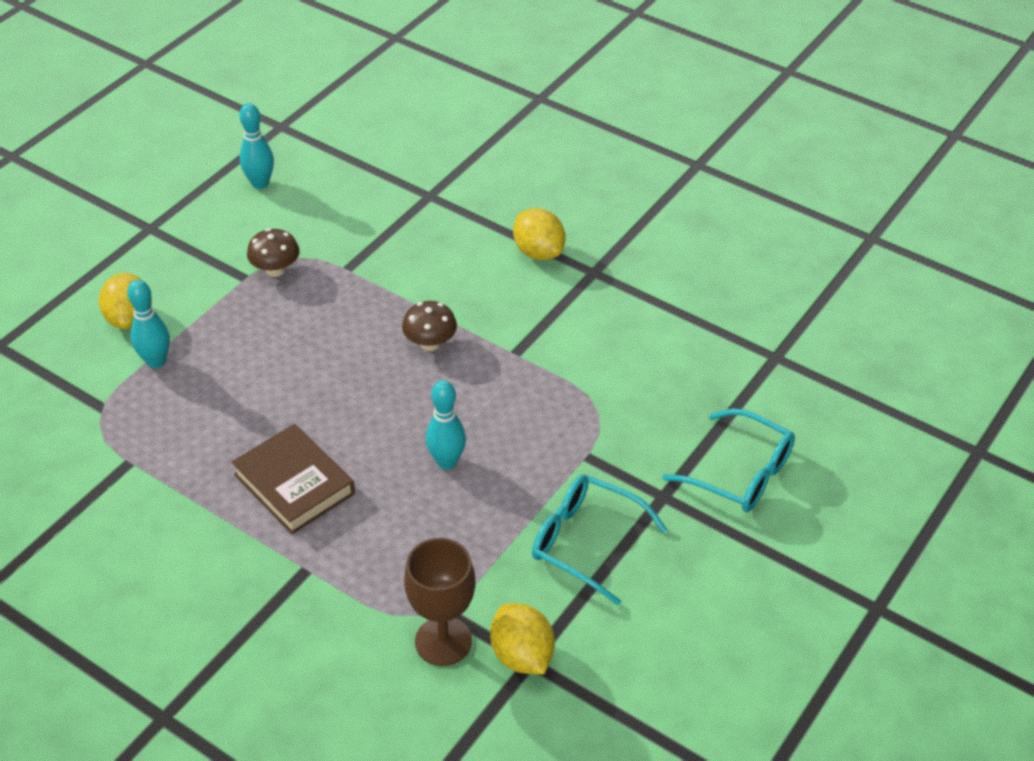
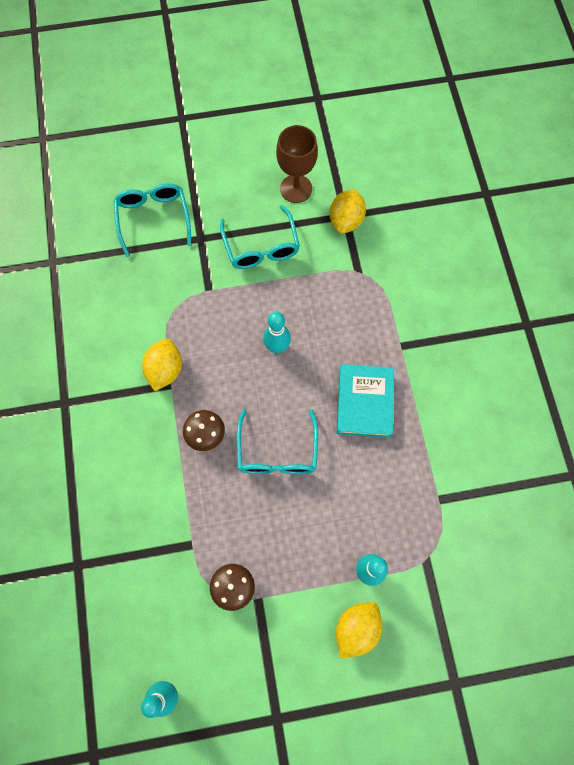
camera: 135 degrees left, 25 degrees up
brown book [231,424,355,534] -> turquoise book [337,364,394,438]
brown goblet [404,538,475,666] -> brown goblet moved to [276,125,318,203]
yellow lemon [513,208,565,260] -> yellow lemon moved to [142,339,182,391]
none -> turquoise glasses [237,409,318,474]

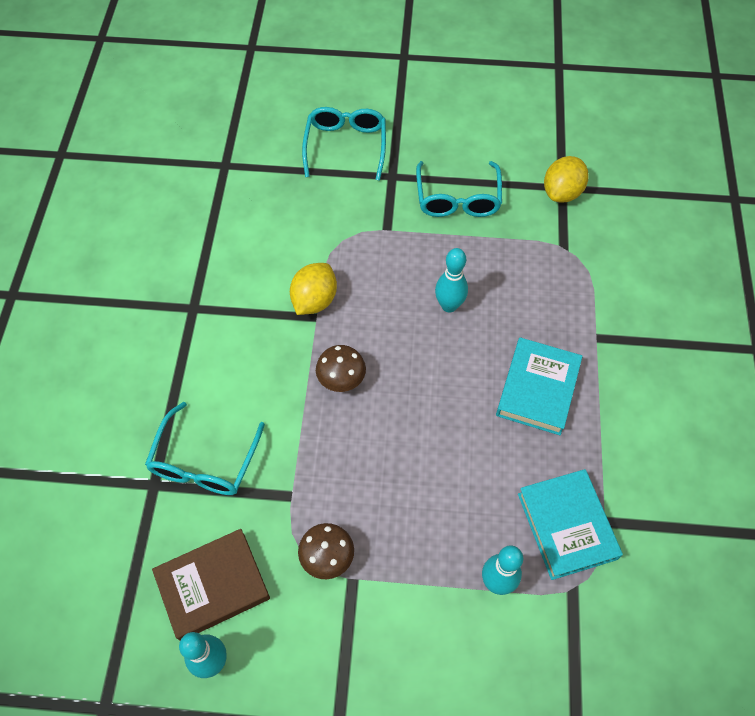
camera: 15 degrees right, 10 degrees down
turquoise glasses [237,409,318,474] -> turquoise glasses moved to [145,402,265,495]
brown goblet [276,125,318,203] -> none
yellow lemon [336,602,382,658] -> none
none -> brown book [152,529,270,641]
none -> turquoise book [518,469,623,580]

